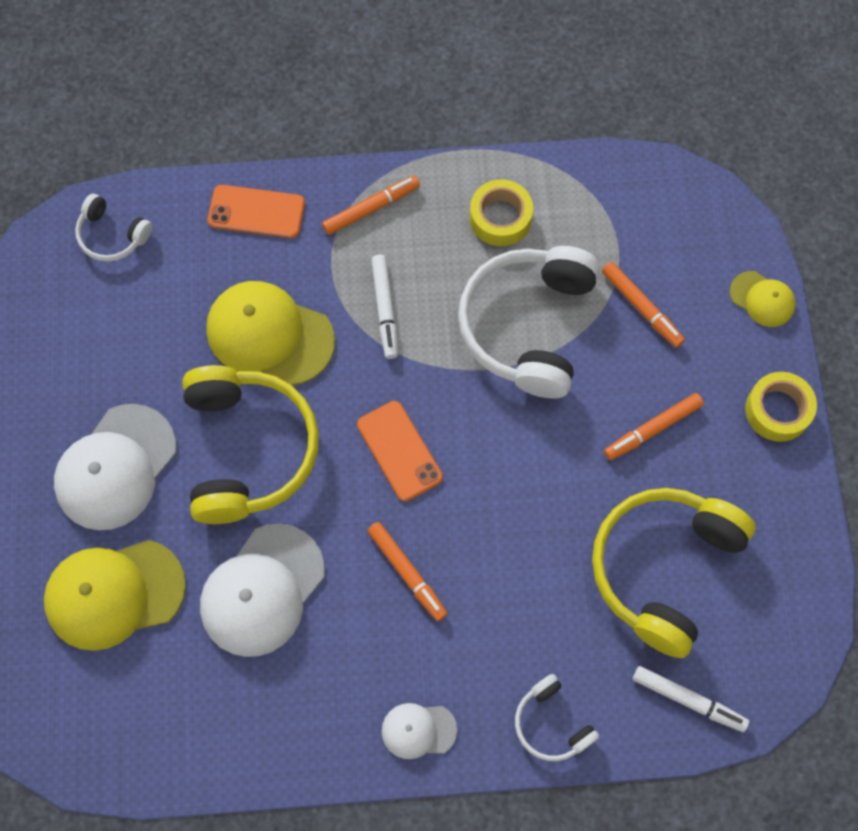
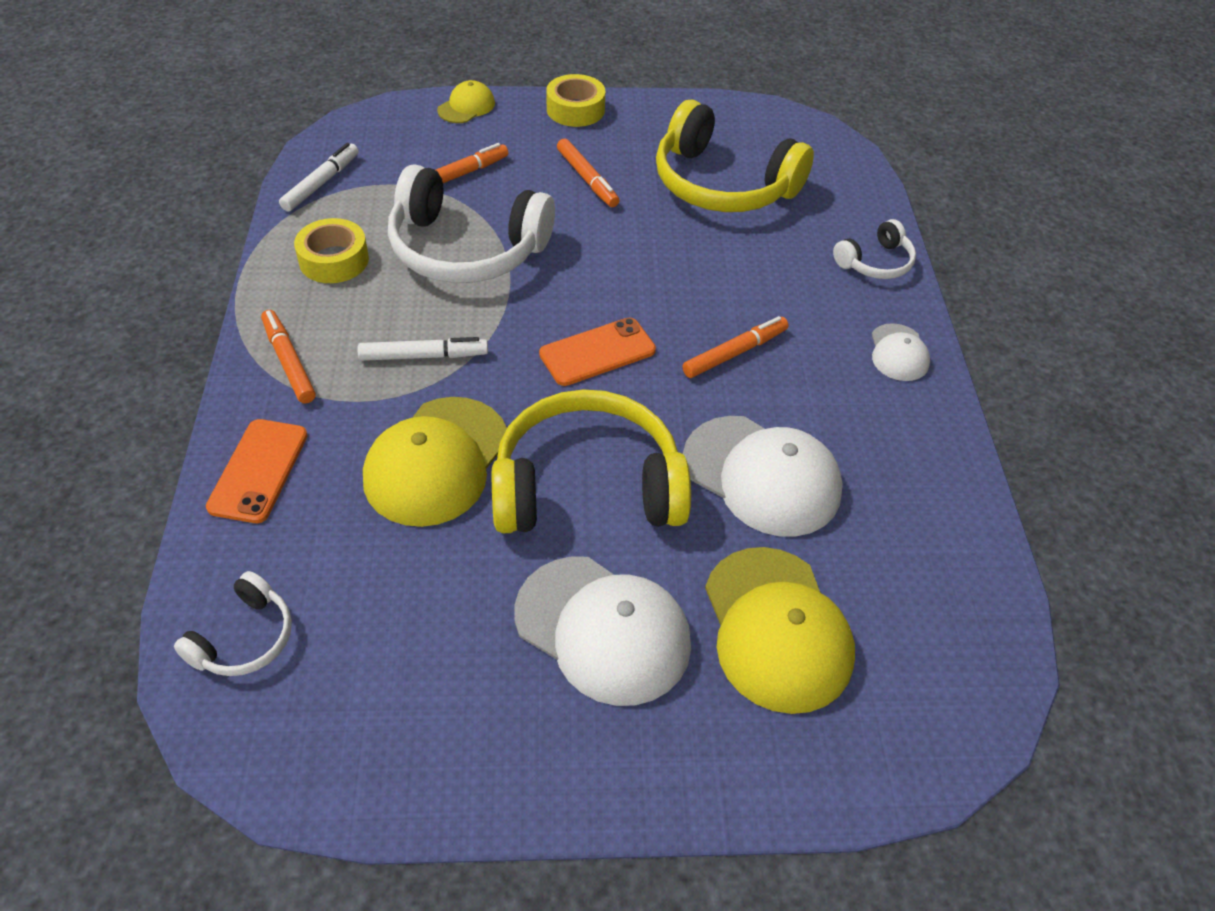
camera: 90 degrees left, 20 degrees down
white marker [633,666,749,732] -> white marker moved to [279,143,359,212]

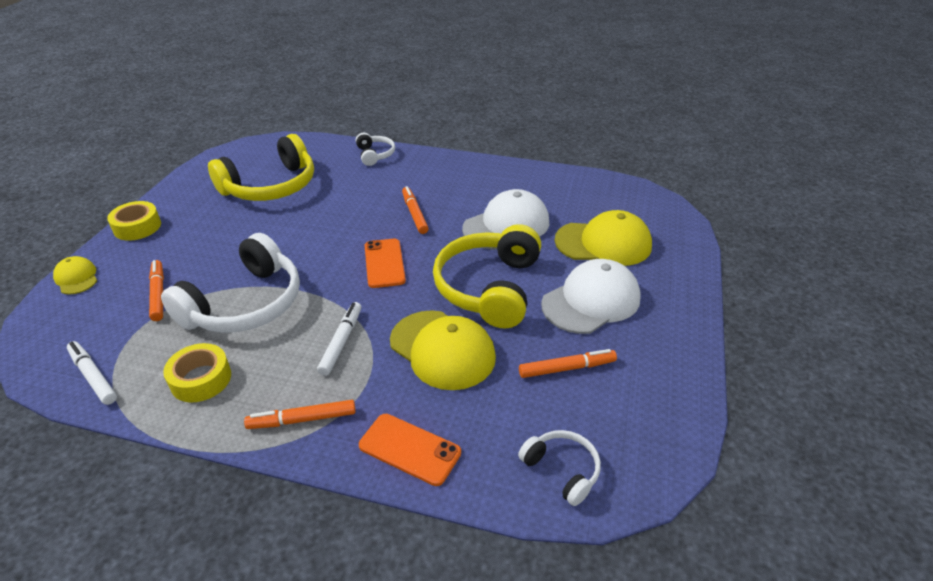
camera: 70 degrees left, 10 degrees down
orange marker [557,138,619,207] -> orange marker moved to [519,349,617,378]
white cap [872,323,930,381] -> none

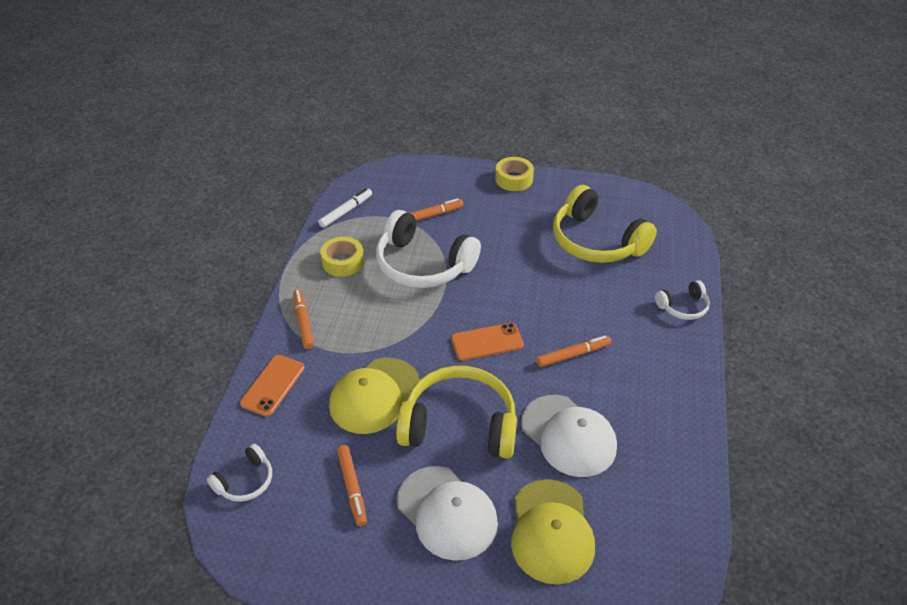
camera: 85 degrees right, 5 degrees up
yellow cap [53,256,97,295] -> none
white marker [317,302,361,376] -> none

